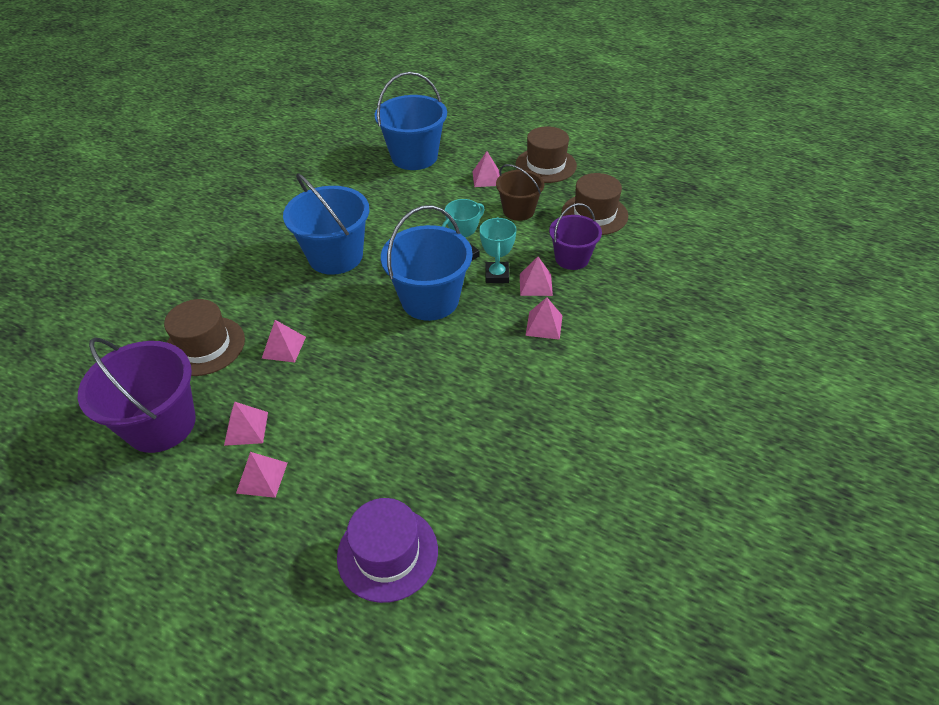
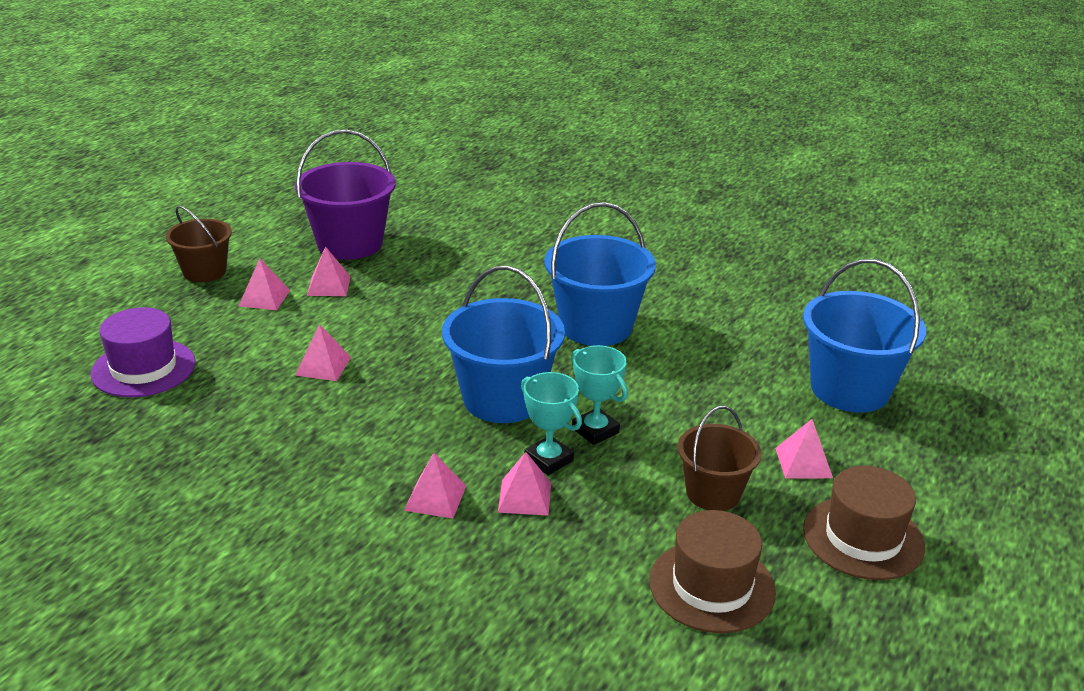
camera: 90 degrees right, 15 degrees down
brown hat [164,299,245,376] -> none
pink pyramid [261,320,306,362] -> pink pyramid moved to [295,324,351,381]
turquoise trophy [479,217,517,283] -> turquoise trophy turned 45 degrees clockwise [521,372,582,475]
purple bucket [549,203,602,270] -> none
none -> brown bucket [166,206,232,282]

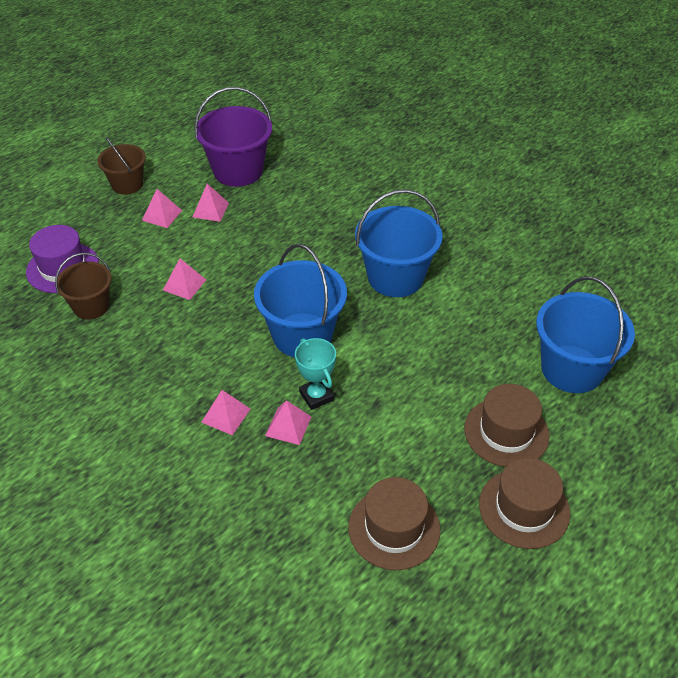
camera: 15 degrees right, 15 degrees up
turquoise trophy [571,345,628,445] -> none
brown bucket [678,406,762,511] -> brown bucket moved to [55,253,112,320]
pink pyramid [775,419,833,479] -> brown hat [464,384,550,467]

